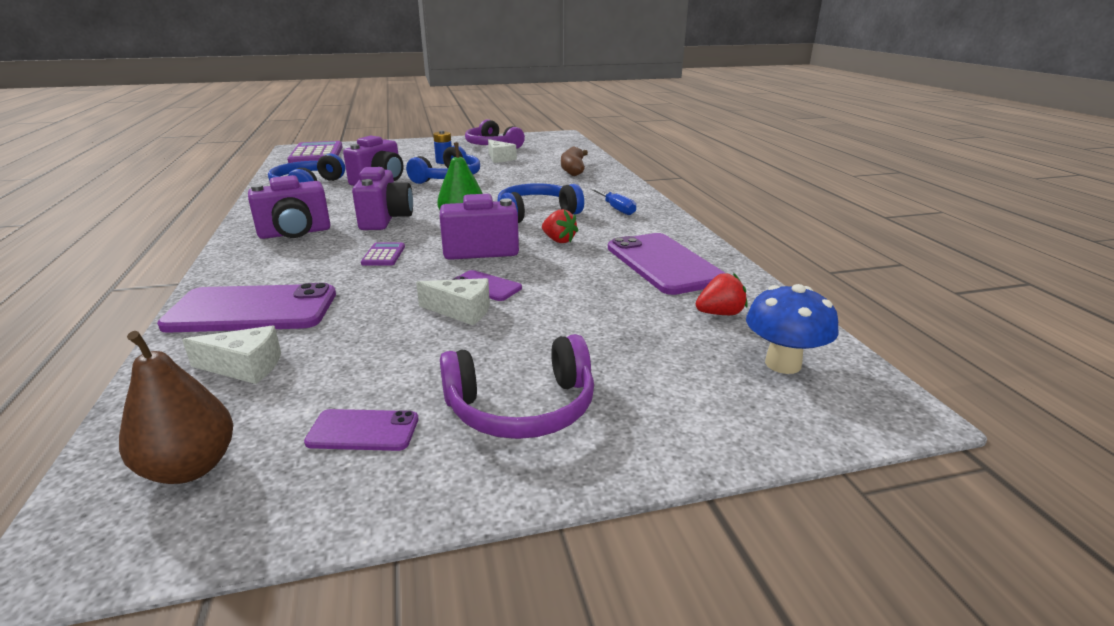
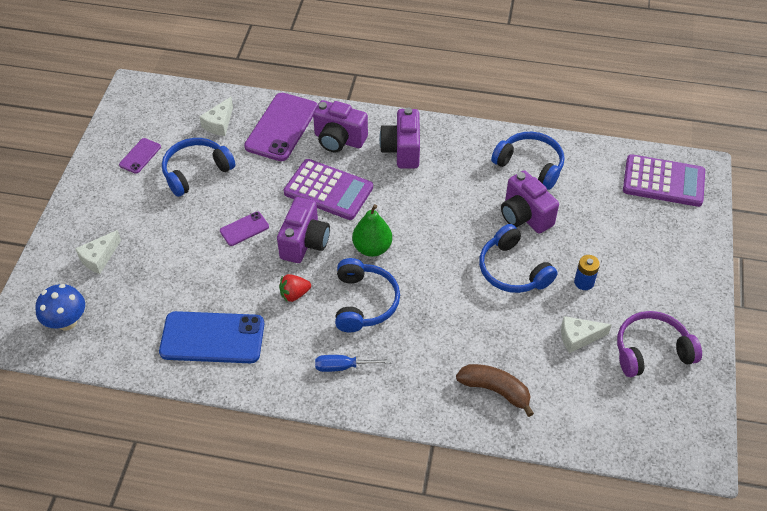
camera: 115 degrees right, 25 degrees up
brown pear [119,331,233,484] -> none
purple camera [352,167,413,230] -> purple camera moved to [313,100,368,152]
purple calculator [361,243,405,266] -> purple calculator [284,159,373,220], size x2.18
white cheese [416,278,490,325] -> white cheese moved to [75,230,121,274]
purple headphones [440,334,594,439] -> none
purple phone [608,233,725,295] -> blue phone [159,311,264,363]
red strawberry [696,273,748,315] -> none
none -> blue headphones [162,138,235,197]

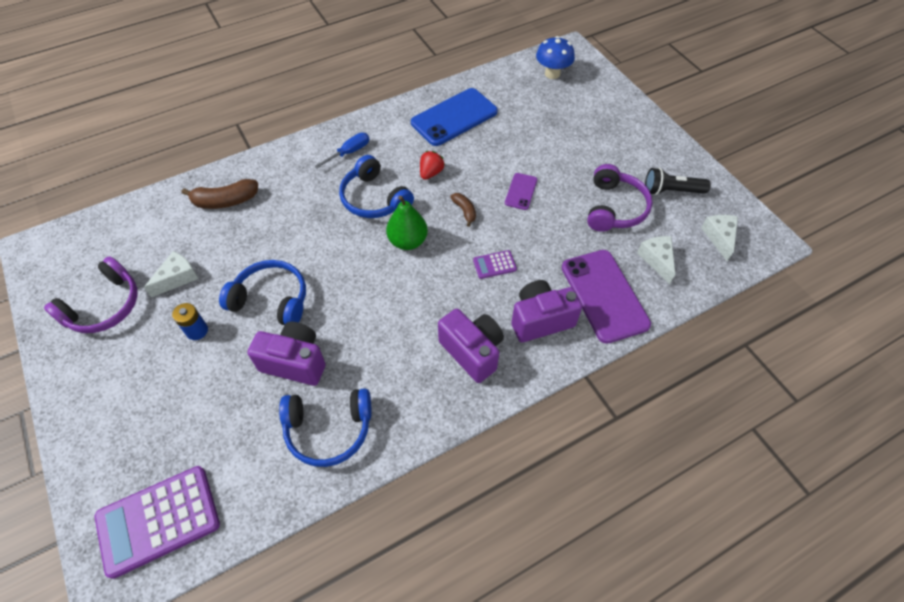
camera: 140 degrees right, 5 degrees up
white cheese [75,230,121,274] -> white cheese moved to [701,215,738,261]
purple phone [119,138,161,174] -> black flashlight [645,168,711,195]
blue headphones [162,138,235,197] -> purple headphones [587,164,653,232]
purple camera [277,197,330,263] -> brown banana [450,193,476,227]
purple calculator [284,159,373,220] -> purple calculator [473,250,517,279], size x0.46

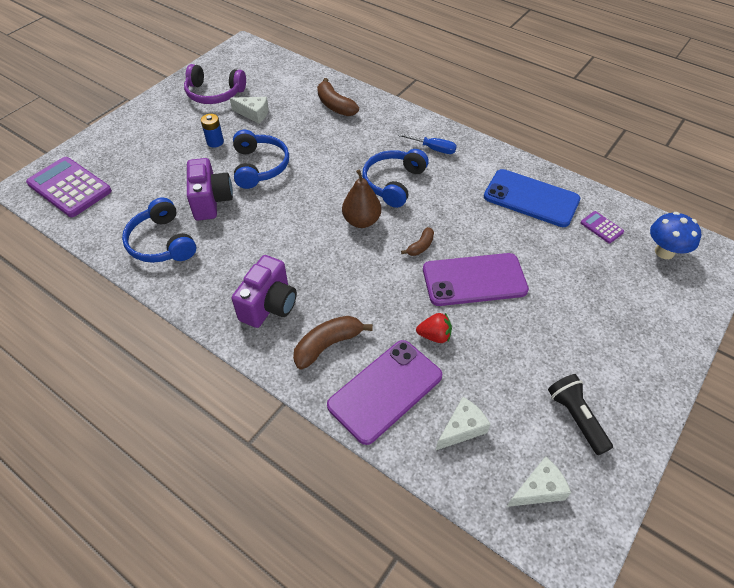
camera: 65 degrees right, 5 degrees down
green pear [386,196,428,250] -> brown pear [342,170,381,228]
red strawberry [420,151,445,180] -> red strawberry moved to [416,313,452,343]
purple calculator [473,250,517,279] -> purple calculator moved to [580,211,624,243]
purple phone [505,173,537,210] -> purple phone [423,253,529,306], size x2.02
purple camera [511,280,582,343] -> brown banana [293,316,373,369]
purple headphones [587,164,653,232] -> none

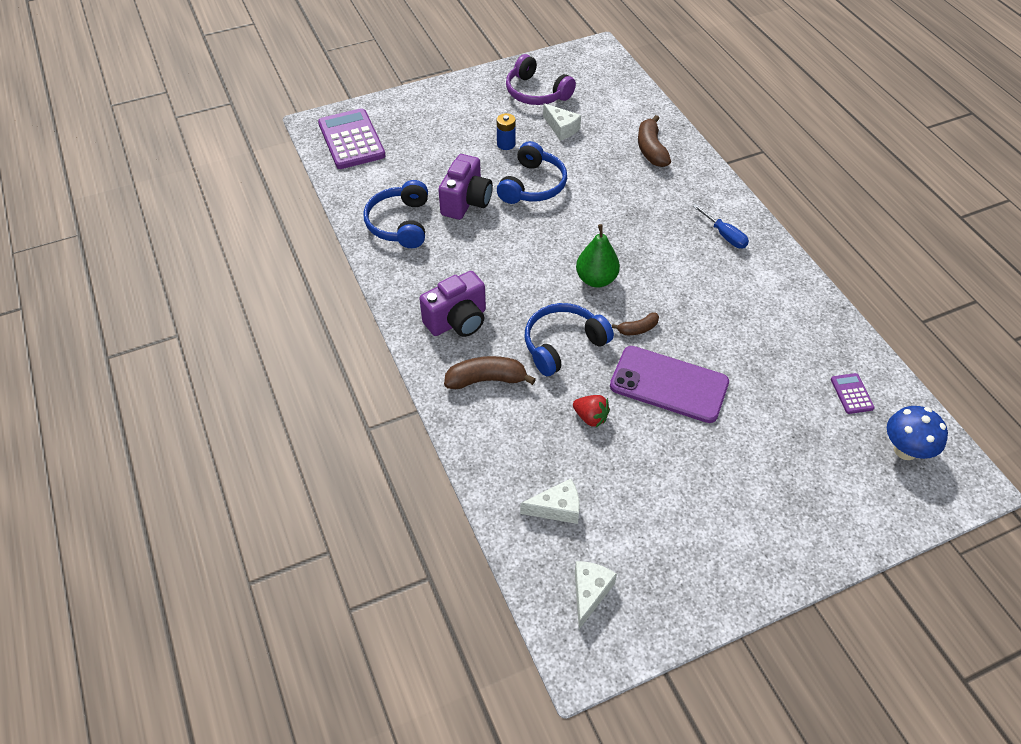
camera: 30 degrees right, 0 degrees up
purple phone [327,340,442,445] -> none
brown pear [342,170,381,228] -> green pear [576,224,620,288]
blue headphones [362,149,429,208] -> blue headphones moved to [524,303,614,376]
blue phone [484,169,580,227] -> none
white cheese [507,456,571,507] -> white cheese turned 75 degrees counterclockwise [575,561,617,629]
black flashlight [548,374,613,455] -> none

